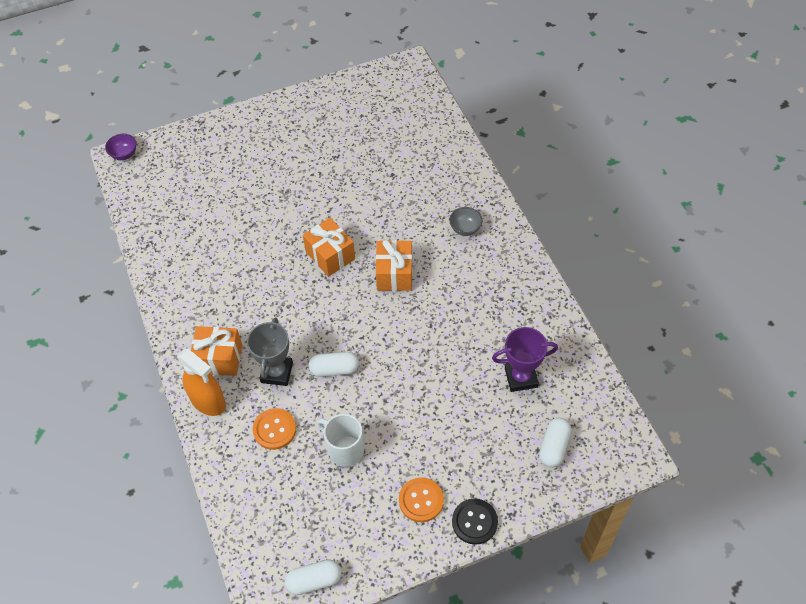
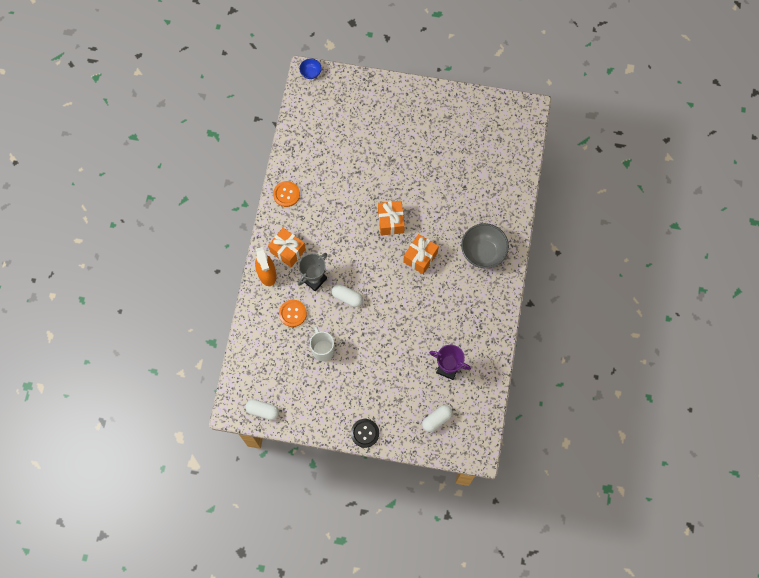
camera: 30 degrees right, 15 degrees up
purple bowl [105,134,136,160] -> blue bowl [299,58,322,79]
orange button [399,477,444,522] -> orange button moved to [273,181,300,207]
grey bowl [449,207,482,236] -> grey bowl [461,223,509,268], size x2.01

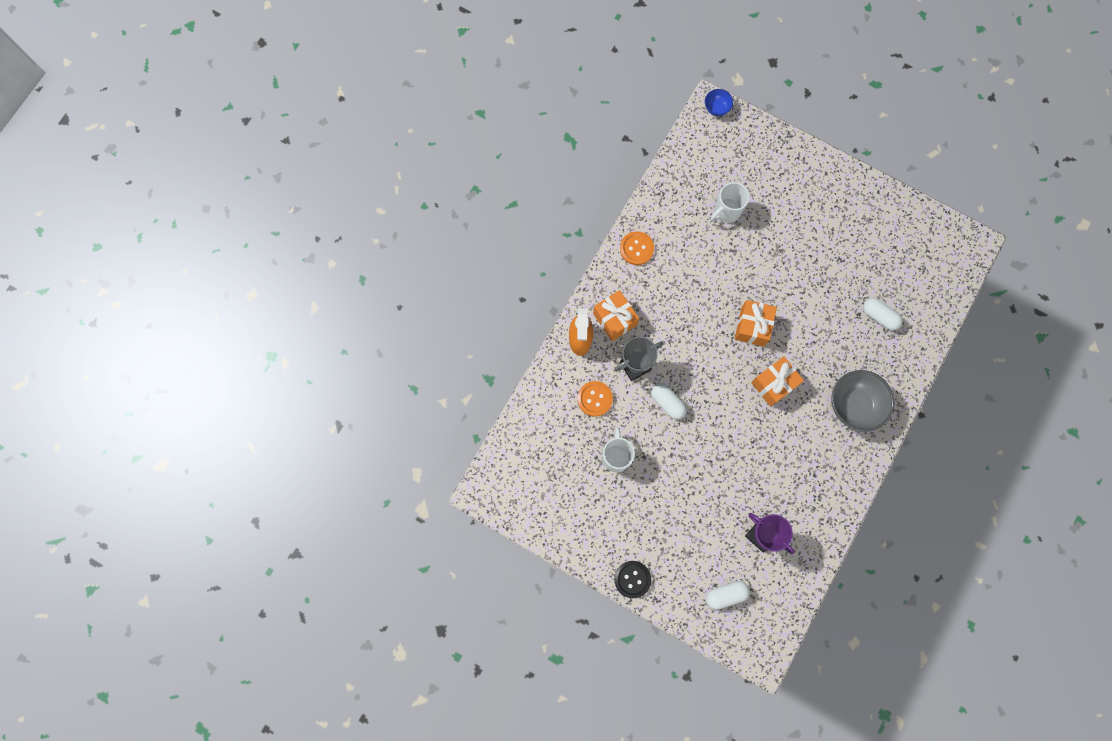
camera: 20 degrees right, 5 degrees up
white capsule [245,399,279,420] -> white capsule moved to [863,298,903,331]
none -> white mug [710,182,750,223]

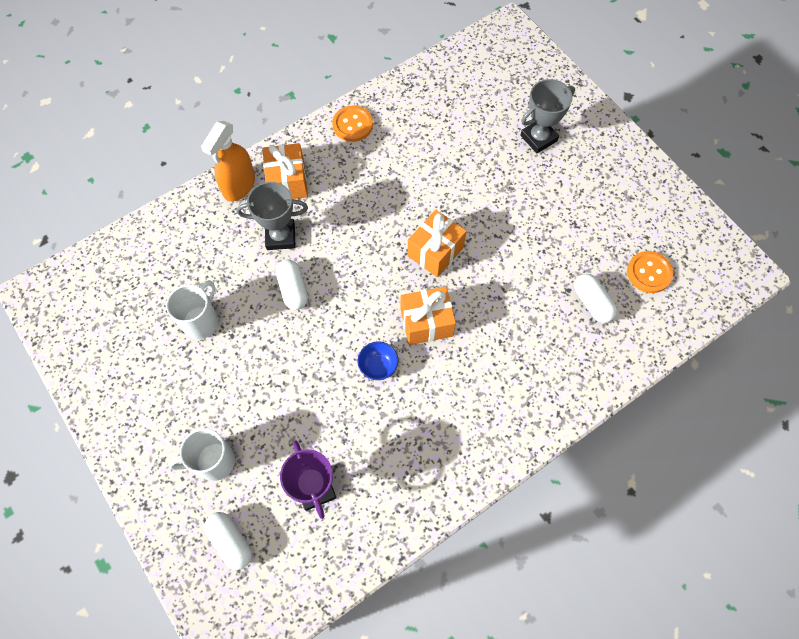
camera: 25 degrees right, 10 degrees down
orange button [577,381,613,417] -> orange button moved to [627,251,673,293]
black button [614,561,651,598] -> none
blue bowl [705,89,733,116] -> blue bowl moved to [358,342,398,380]
white capsule [706,581,750,610] -> white capsule turned 45 degrees clockwise [204,512,252,570]
white mug [710,182,750,223] -> white mug moved to [168,428,235,481]
grey bowl [831,370,894,432] -> none
none -> grey trophy [520,79,575,153]

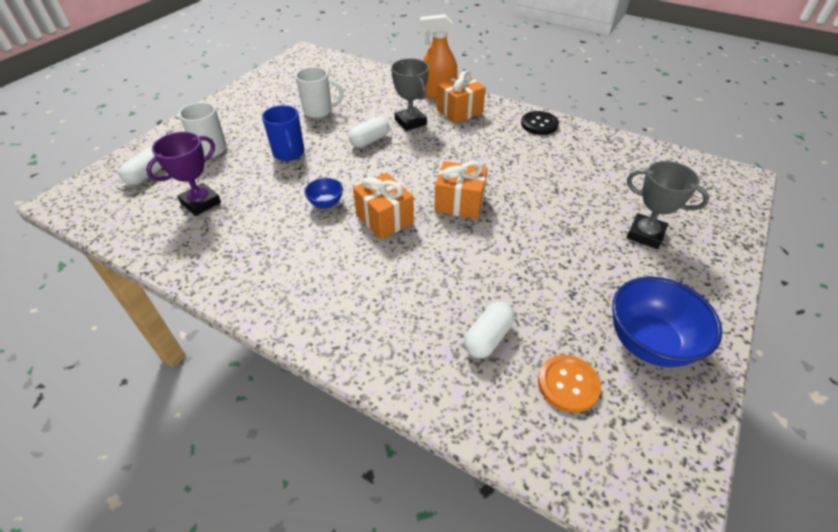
camera: 65 degrees right, 20 degrees down
orange button [332,106,373,142] -> black button [521,111,559,135]
none -> blue mug [262,105,305,161]
none -> blue bowl [612,277,722,367]

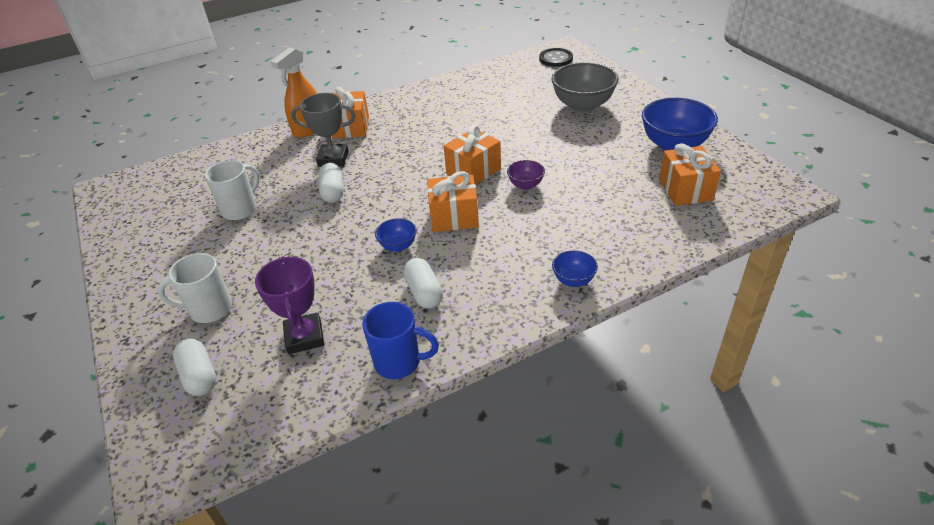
camera: 55 degrees left, 5 degrees down
blue mug [262,105,305,161] -> blue mug moved to [362,302,439,379]
white capsule [464,302,515,358] -> white capsule moved to [403,258,443,309]
black button [521,111,559,135] -> black button moved to [539,48,573,67]
orange button [538,355,601,413] -> orange gift [659,143,721,206]
grey trophy [626,161,709,249] -> grey bowl [551,62,619,112]
none -> purple bowl [507,160,545,190]
none -> blue bowl [552,250,598,287]

